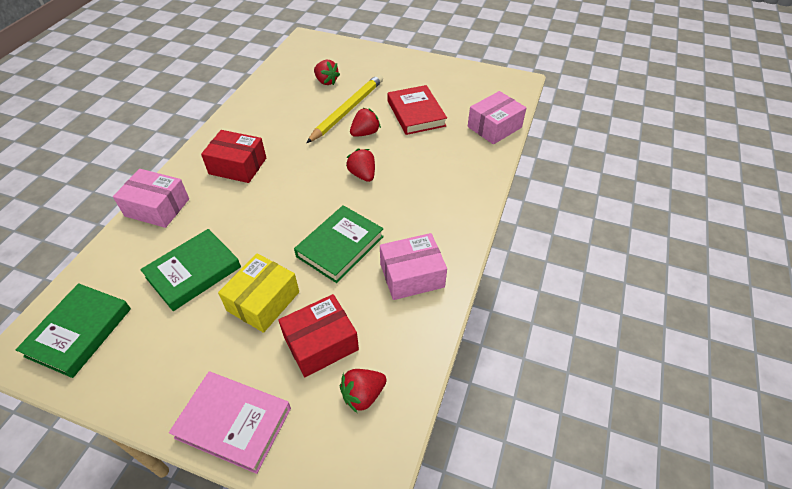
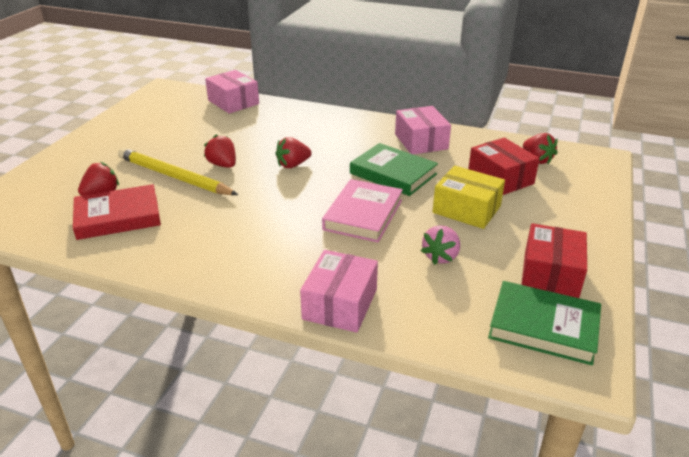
camera: 90 degrees left, 15 degrees down
green book [140,229,241,311] -> pink strawberry [421,225,460,265]
pink book [169,372,291,474] -> pink book moved to [322,179,403,242]
red box [201,130,266,183] -> red box moved to [521,223,587,298]
red book [387,85,447,135] -> red book moved to [73,184,161,240]

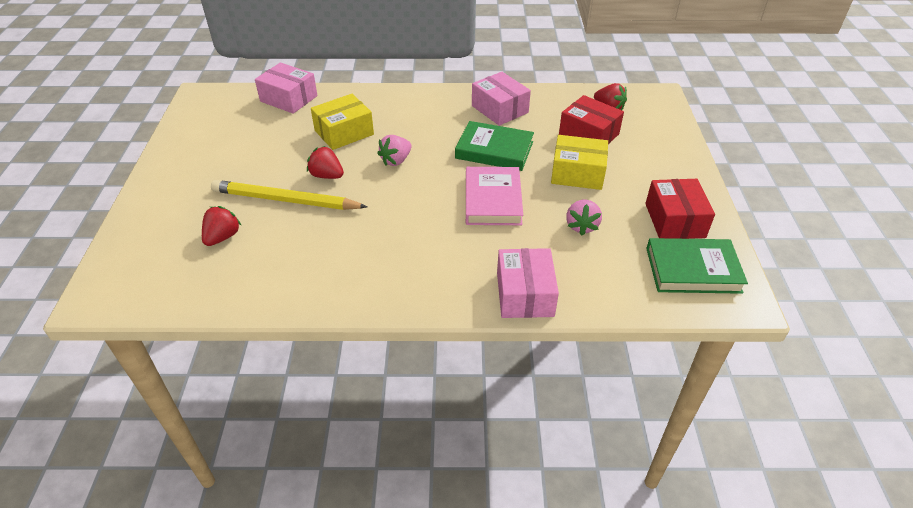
camera: 20 degrees left, 10 degrees up
red book [73,184,161,240] -> none
red strawberry [275,137,312,168] -> pink strawberry [377,135,412,166]
none -> yellow box [311,94,374,150]

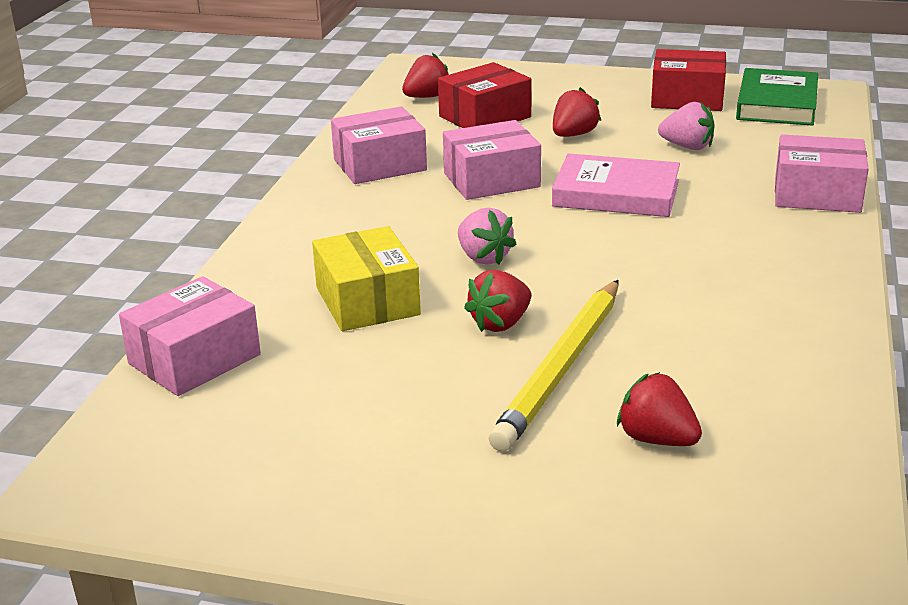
camera: 75 degrees left, 15 degrees down
green book [455,121,534,171] -> pink box [443,120,541,200]
yellow box [551,135,608,190] -> red strawberry [553,87,601,137]

